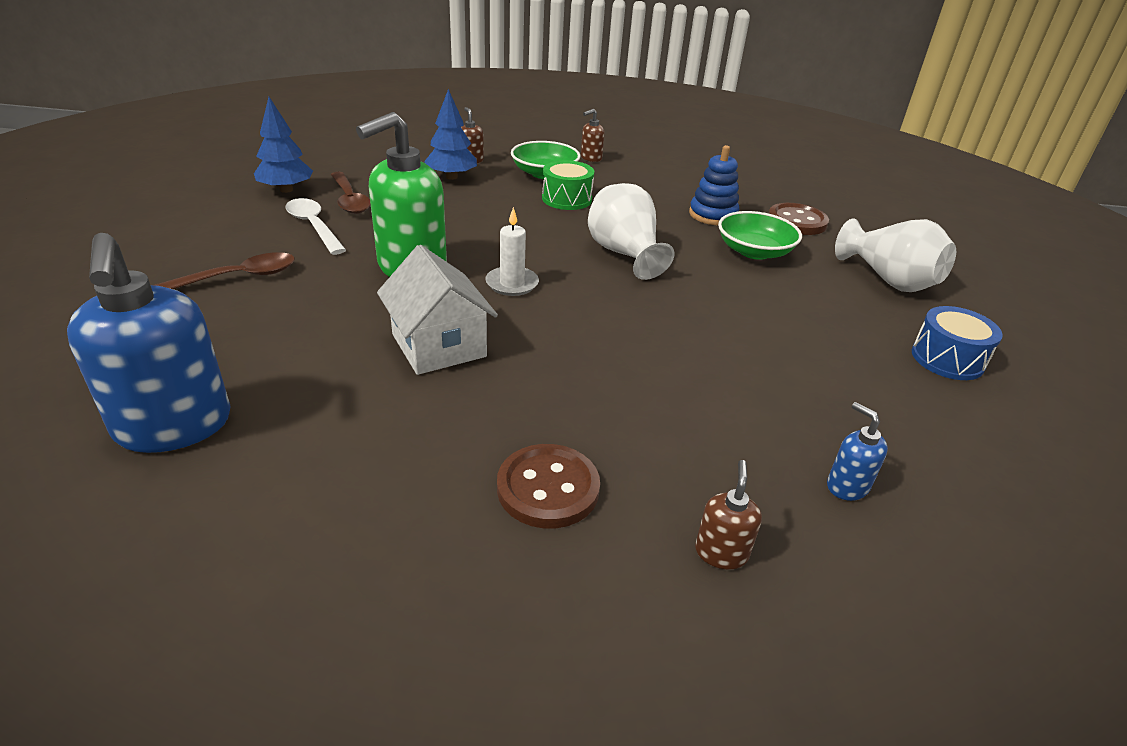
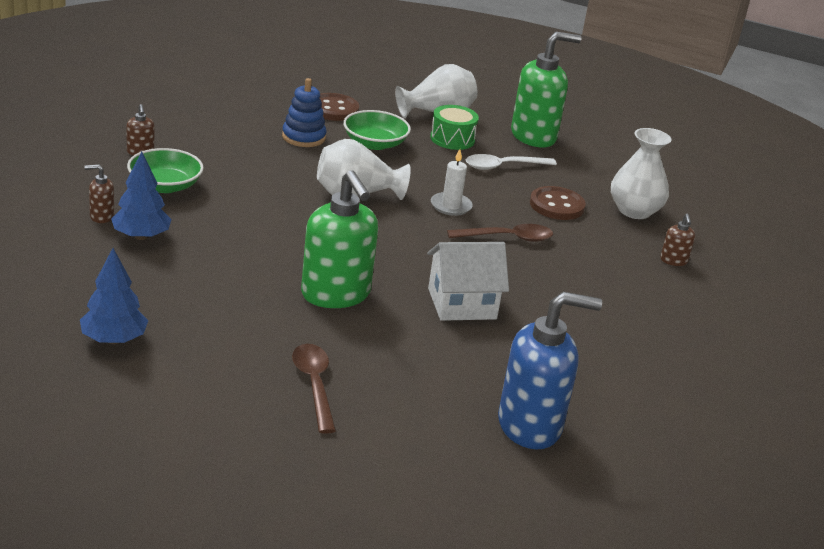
camera: 75 degrees left, 5 degrees down
white spoon [286,198,346,255] -> white spoon moved to [466,154,557,170]
brown spoon [331,172,371,214] -> brown spoon moved to [447,224,553,242]
white candle [485,207,539,296] -> white candle moved to [431,149,473,216]
brown button [497,444,600,528] -> brown button moved to [530,186,586,220]
green drum [542,160,594,210] -> green drum moved to [430,105,479,150]
brown soap dispenser [695,460,762,569] -> brown soap dispenser turned 120 degrees counterclockwise [661,213,695,266]
blue soap dispenser [827,402,888,501] -> white vase [611,128,671,219]
blue drum [912,306,1003,380] -> green soap dispenser [511,32,581,147]

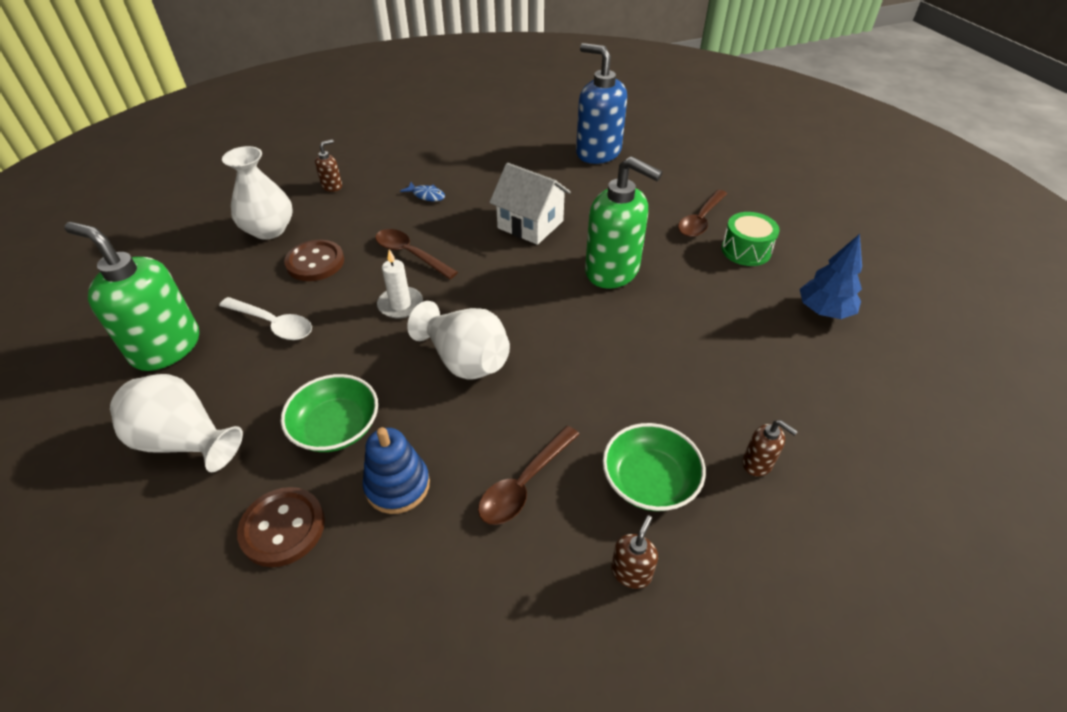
camera: 130 degrees left, 15 degrees up
blue tree [111,151,172,240] -> none
green soap dispenser [301,170,378,308] -> green soap dispenser turned 105 degrees clockwise [585,156,663,289]
green drum [430,105,479,150] -> green drum moved to [722,212,780,266]
none -> blue fish [400,182,445,201]
none -> brown spoon [478,426,580,525]

